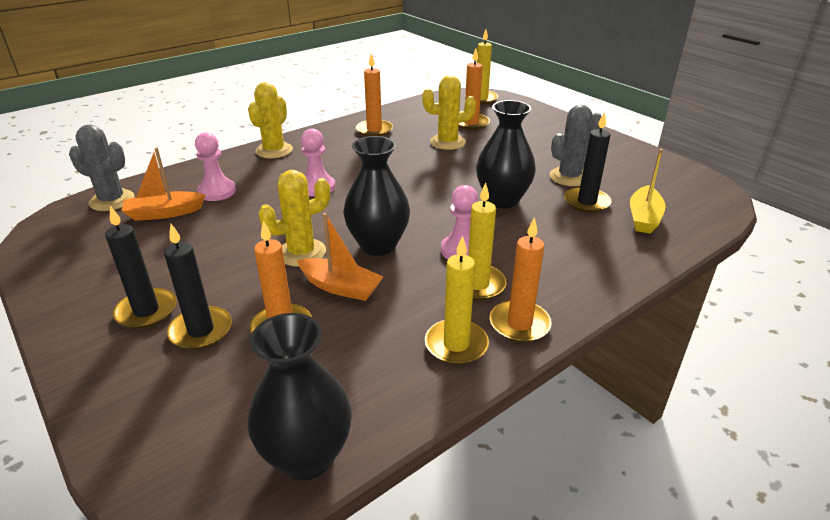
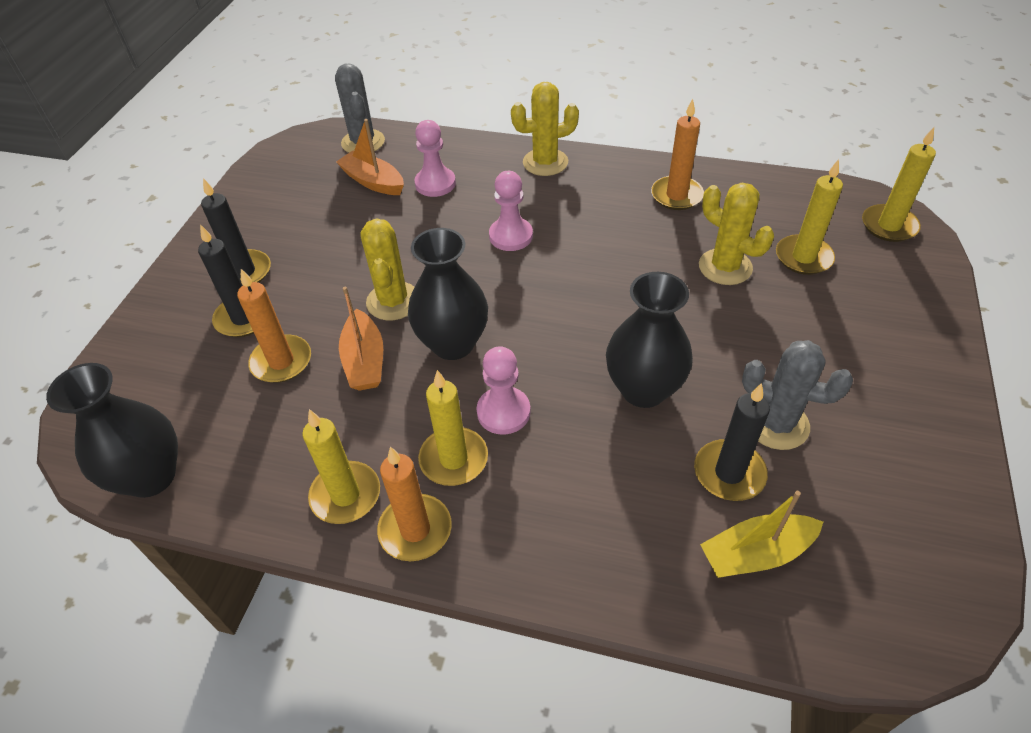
camera: 55 degrees right, 15 degrees up
yellow cactus [258,170,330,267] -> yellow cactus turned 60 degrees clockwise [360,218,414,320]
orange candle [459,48,490,130] -> yellow candle [776,159,843,275]

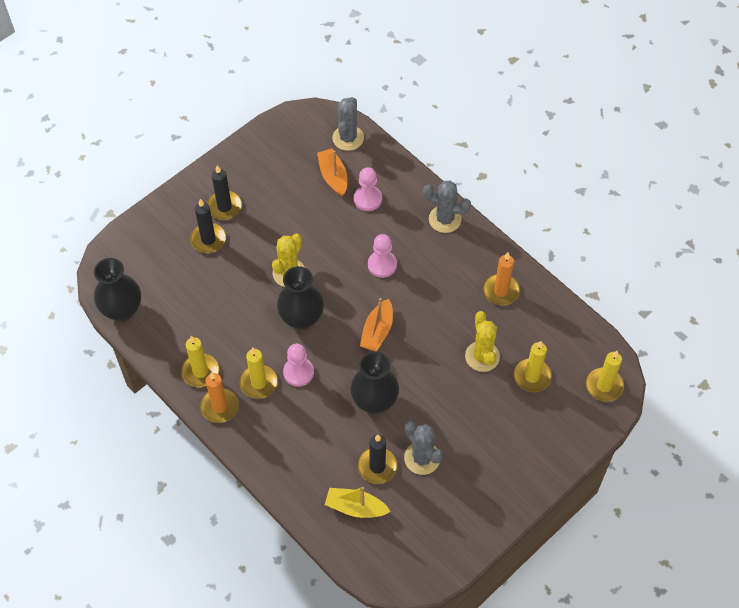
camera: 30 degrees right, 10 degrees up
orange candle [237,269,311,383] -> none
orange boat [339,287,383,391] -> orange boat moved to [360,298,393,352]
yellow cactus [511,82,579,176] -> grey cactus [423,180,471,233]

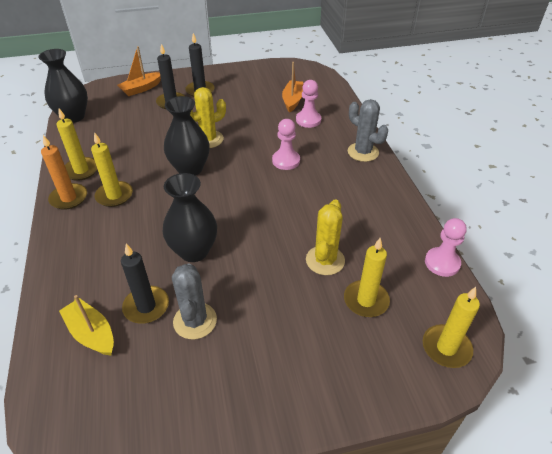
camera: 30 degrees right, 15 degrees down
pink pawn [283,344,314,387] -> pink pawn moved to [425,218,467,277]
grey cactus [332,97,364,151] -> none
orange boat [360,298,393,352] -> orange boat moved to [117,46,161,96]
orange candle [483,253,520,305] -> none

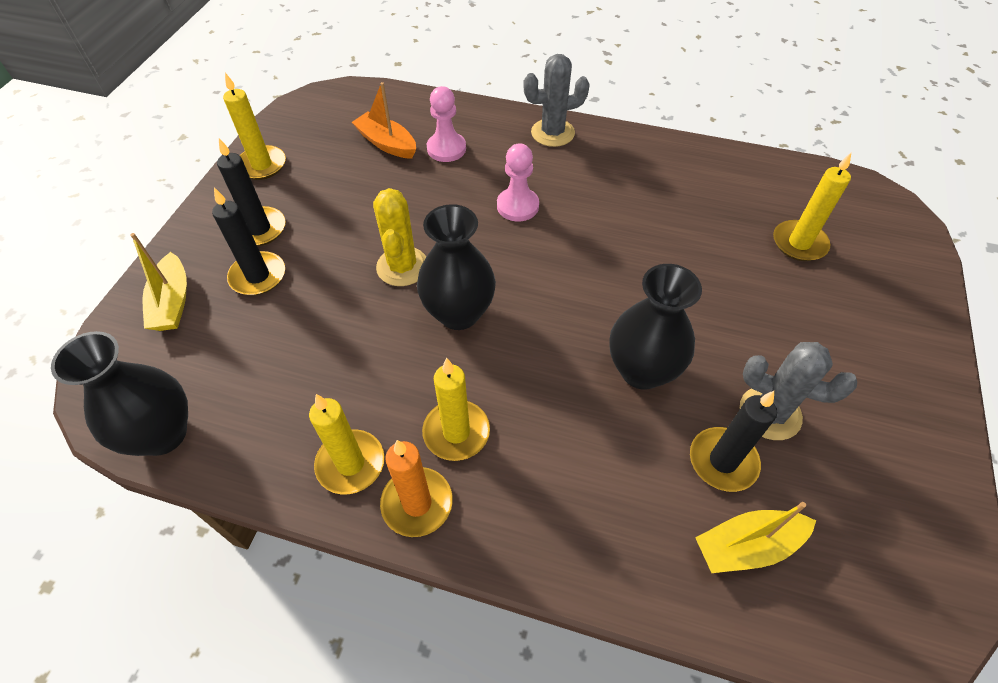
camera: 60 degrees left, 10 degrees up
orange boat [117,46,161,96] -> yellow boat [130,233,187,331]
yellow cactus [306,199,345,275] -> none
yellow candle [423,287,480,368] -> yellow candle moved to [223,73,286,180]
pink pawn [425,218,467,277] -> none

